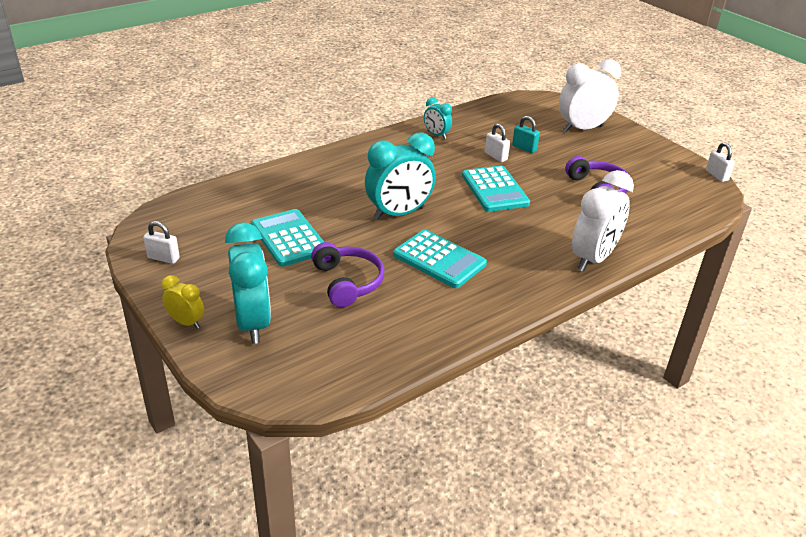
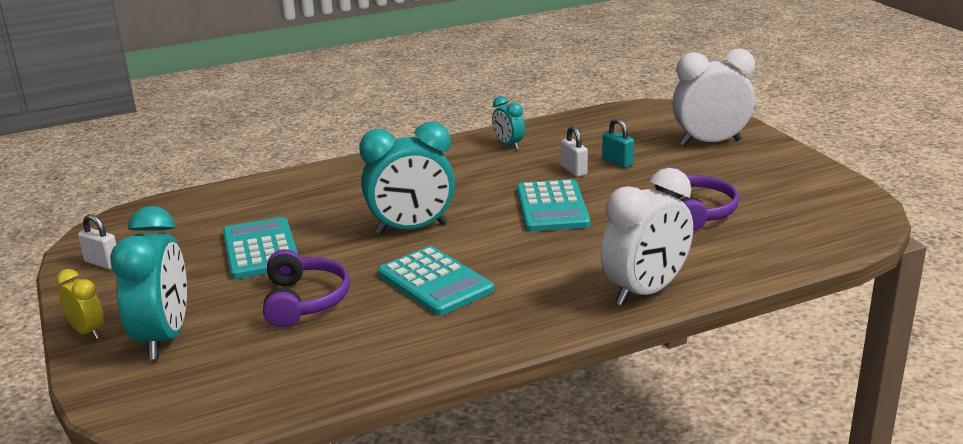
camera: 15 degrees right, 10 degrees down
white padlock [706,142,735,182] -> none

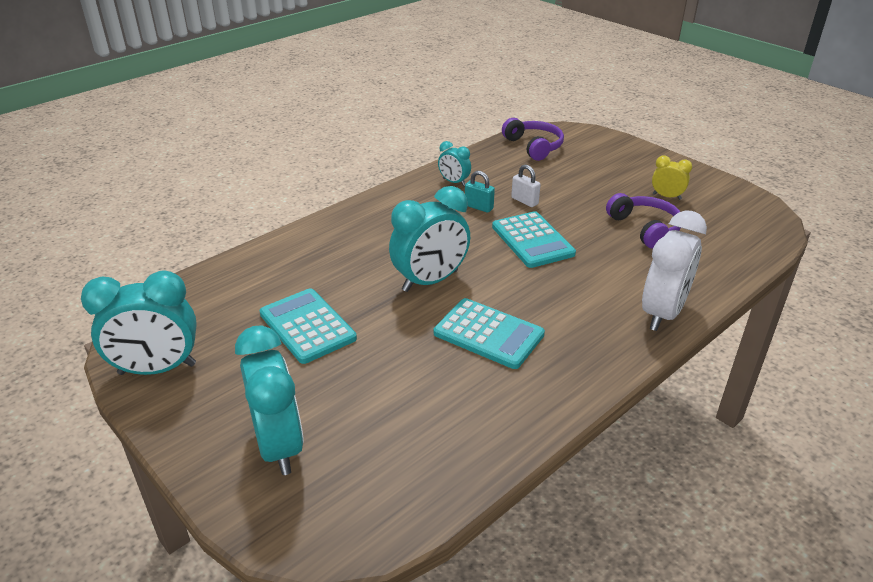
camera: 20 degrees left, 10 degrees up
yellow clock [56,269,104,339] -> yellow clock moved to [652,156,692,200]
white padlock [78,214,116,269] -> turquoise clock [81,270,197,375]
purple headphones [263,249,350,328] -> purple headphones moved to [502,118,564,161]
turquoise padlock [602,118,634,168] -> turquoise padlock moved to [465,171,495,213]
white clock [672,48,755,146] -> none

